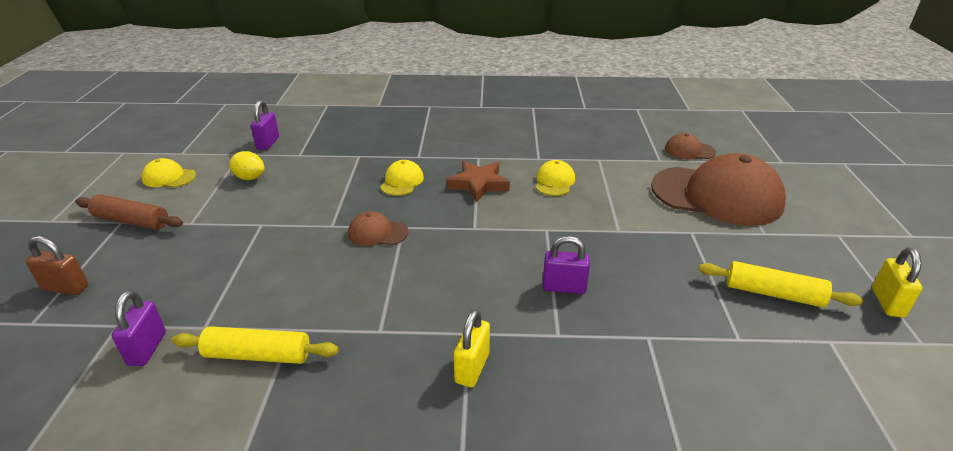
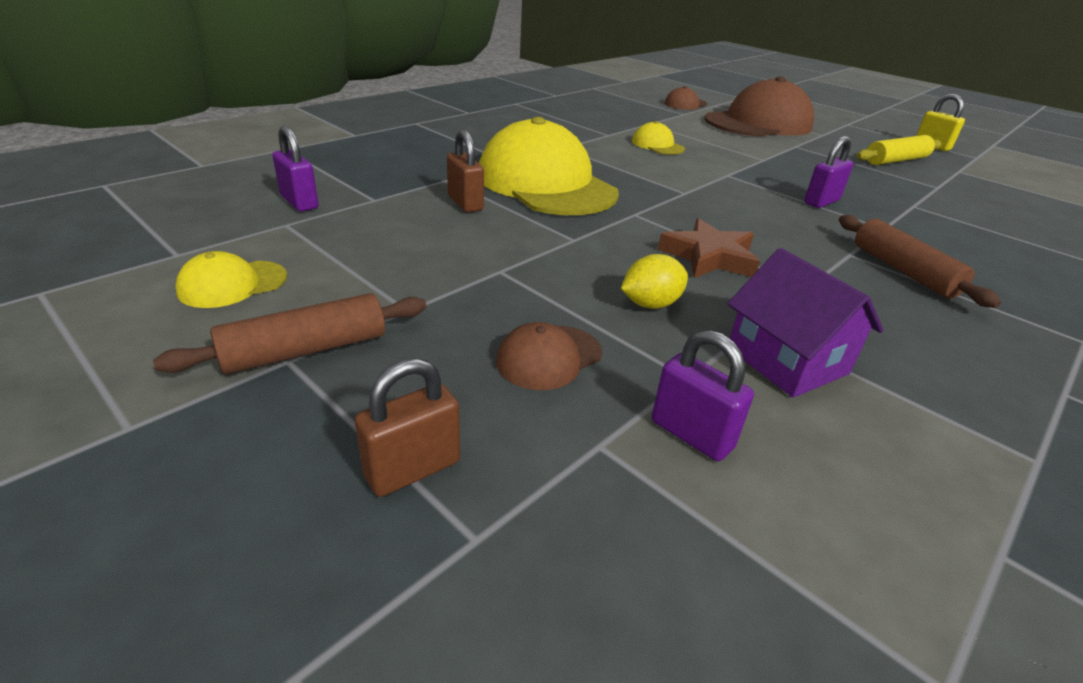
camera: 50 degrees left, 0 degrees up
yellow rolling pin [172,326,339,364] -> purple house [727,248,884,398]
yellow lemon [229,151,265,180] -> yellow lemon moved to [621,254,688,309]
brown cap [348,211,409,246] -> brown cap moved to [496,322,602,390]
yellow cap [380,160,424,196] -> yellow cap [479,117,619,215], size x2.29
brown star [446,161,510,202] -> brown star moved to [658,218,760,278]
yellow padlock [454,309,490,387] -> brown rolling pin [839,215,1001,308]
none -> brown padlock [447,130,484,213]

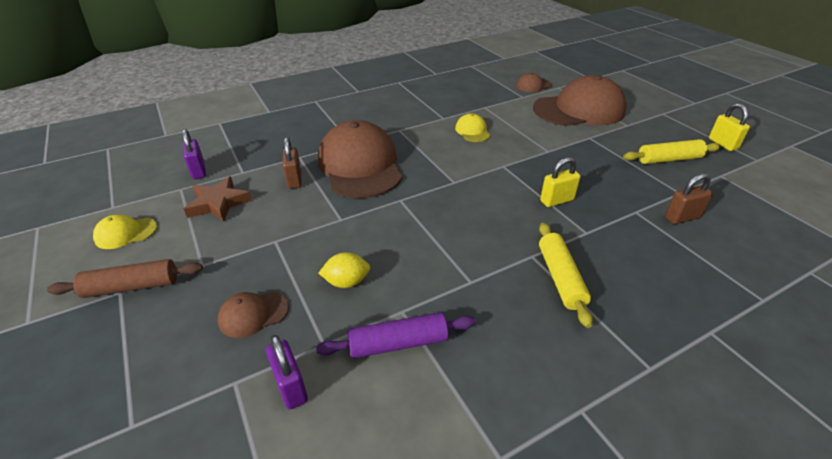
camera: 20 degrees right, 5 degrees up
brown padlock [355,358,460,497] -> brown padlock moved to [665,173,713,224]
yellow cap [479,117,619,215] -> brown cap [318,120,402,198]
brown star [658,218,760,278] -> brown star moved to [184,176,252,222]
purple house [727,248,884,398] -> purple rolling pin [316,312,476,359]
purple padlock [804,136,853,208] -> yellow padlock [540,157,581,207]
brown rolling pin [839,215,1001,308] -> yellow rolling pin [539,223,593,328]

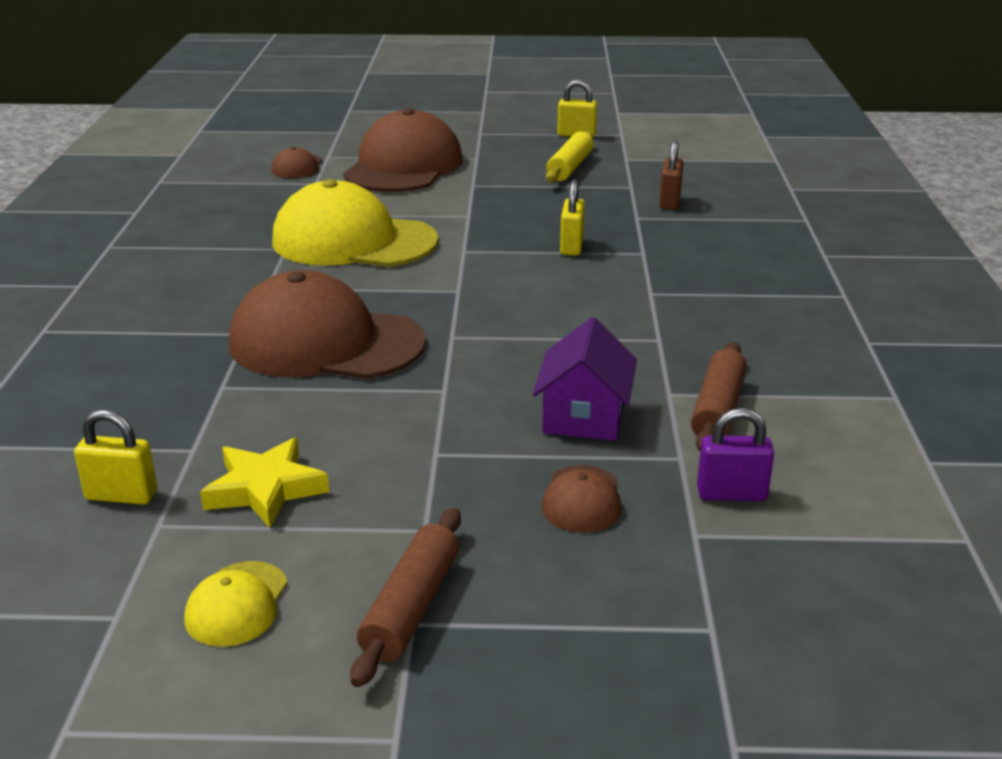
camera: 60 degrees left, 10 degrees down
purple padlock [182,129,206,179] -> yellow padlock [74,409,157,505]
brown star [184,176,252,222] -> yellow star [200,437,329,528]
brown padlock [283,137,302,189] -> none
purple rolling pin [316,312,476,359] -> brown rolling pin [691,342,747,451]
yellow lemon [319,252,370,288] -> purple house [533,317,637,441]
yellow cap [455,113,491,142] -> yellow cap [272,179,438,267], size x2.29
yellow rolling pin [539,223,593,328] -> none

